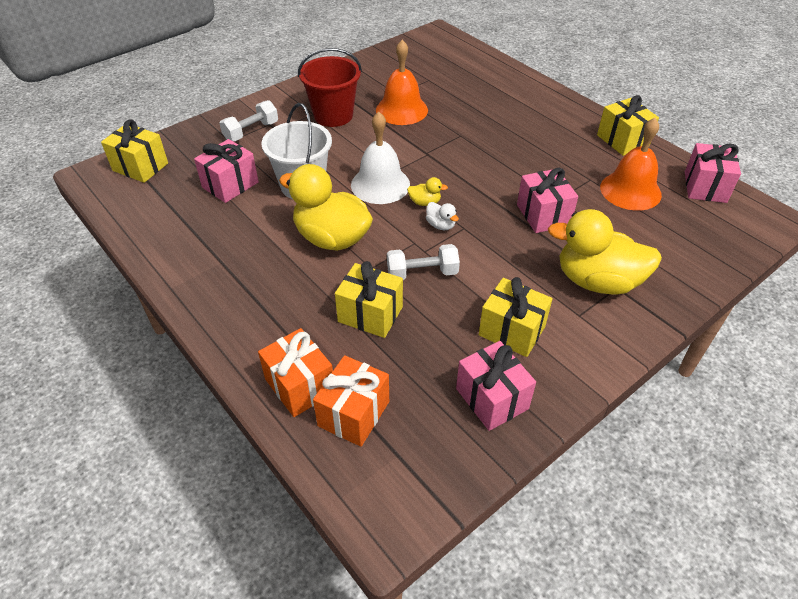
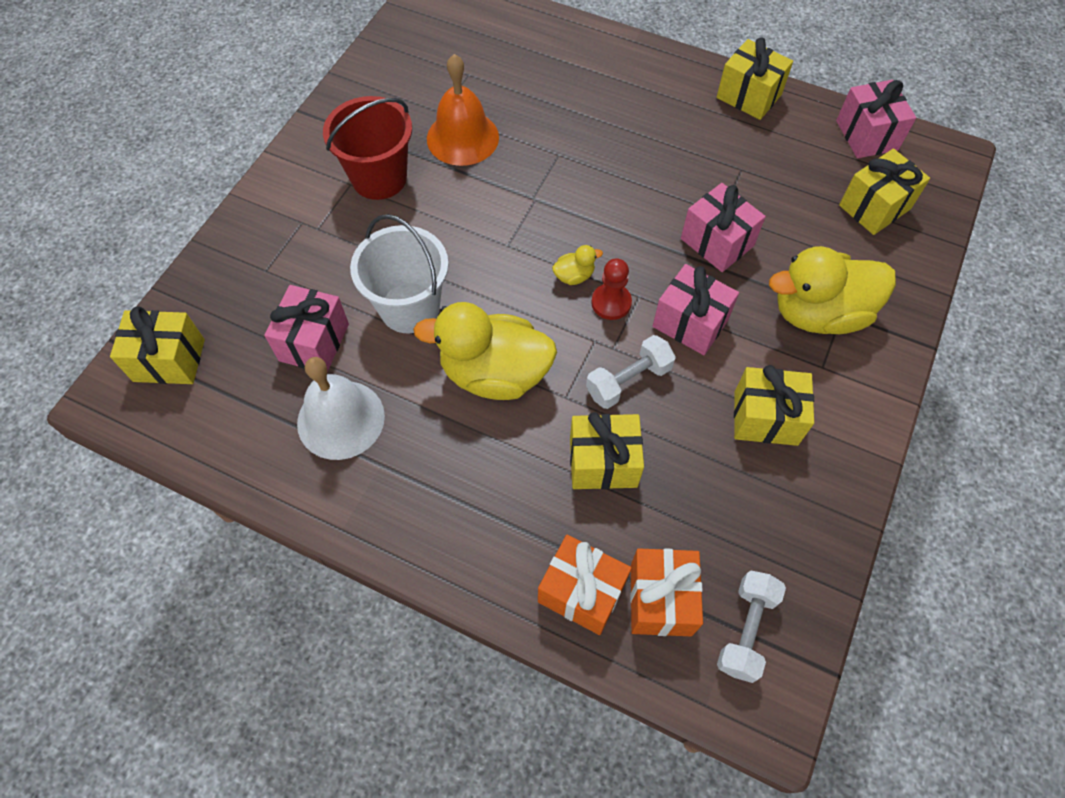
camera: 25 degrees left, 15 degrees up
white dumbbell [219,100,278,141] -> white dumbbell moved to [717,571,786,683]
white bell [351,112,410,204] -> white bell moved to [297,357,385,460]
white duck [426,202,459,230] -> red pawn [591,258,632,320]
pink gift [456,341,536,431] -> pink gift moved to [653,264,739,355]
orange bell [600,118,662,211] -> none
none -> yellow gift [839,149,930,235]

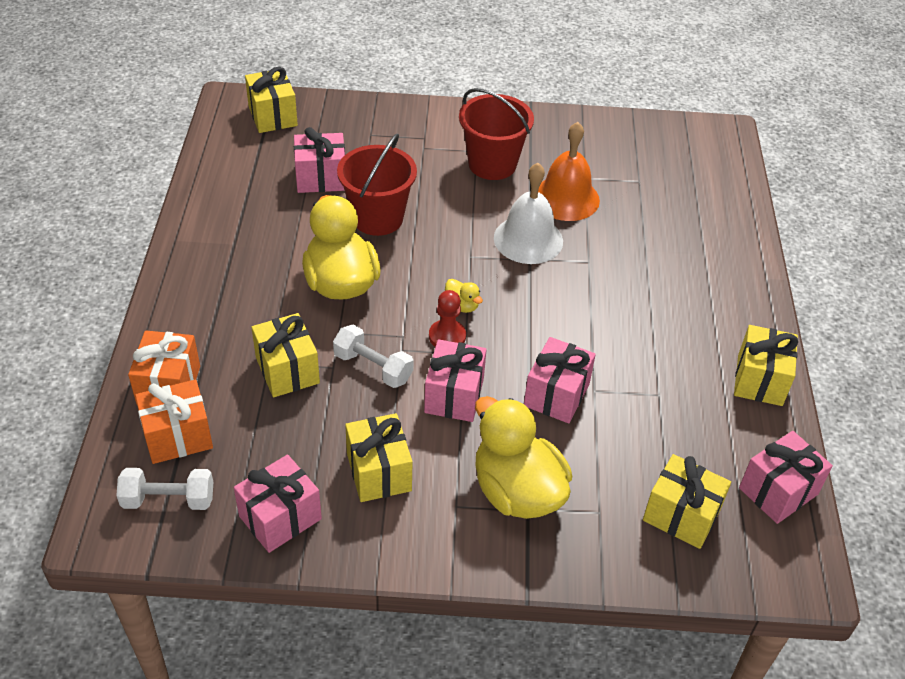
camera: 65 degrees right, 15 degrees down
white bell [297,357,385,460] -> white bell moved to [494,163,563,264]
white bucket [350,214,449,333] -> red bucket [337,134,417,236]
none -> pink gift [234,454,322,553]

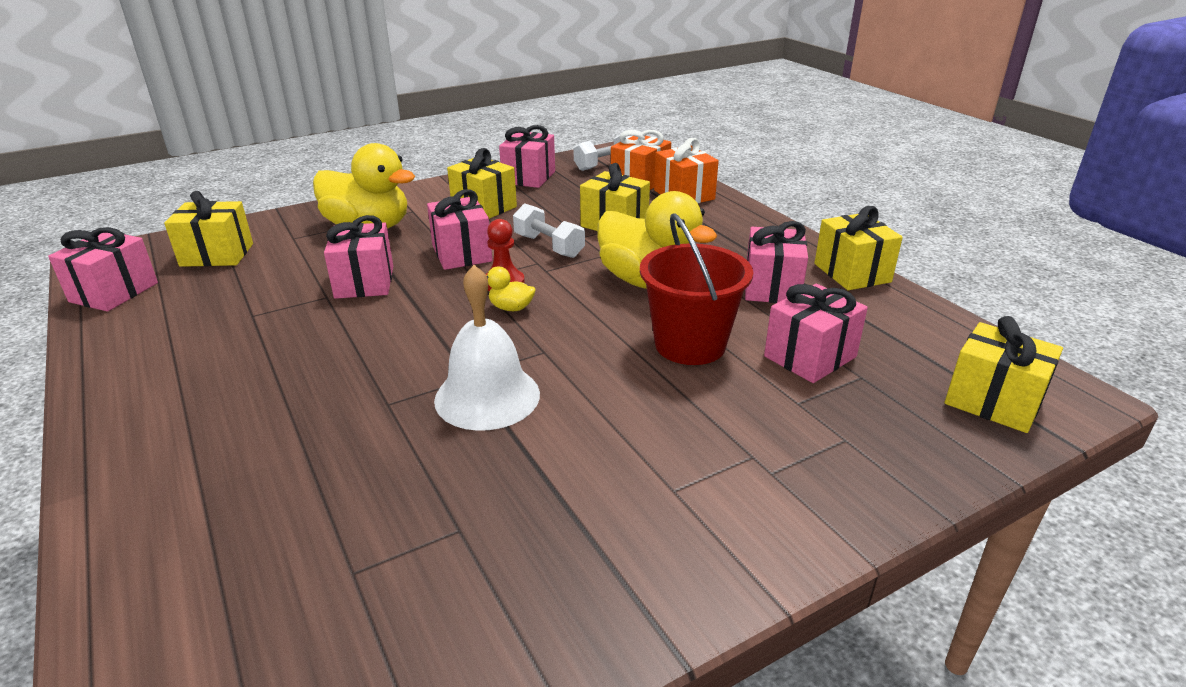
camera: 150 degrees right, 15 degrees down
white dumbbell [333,324,413,388] -> white dumbbell turned 45 degrees clockwise [513,203,585,258]
red bucket [459,88,534,180] -> none
orange bell [538,122,600,221] -> none
yellow gift [734,325,798,406] -> yellow gift moved to [814,206,903,290]
none -> pink gift [745,221,808,303]

